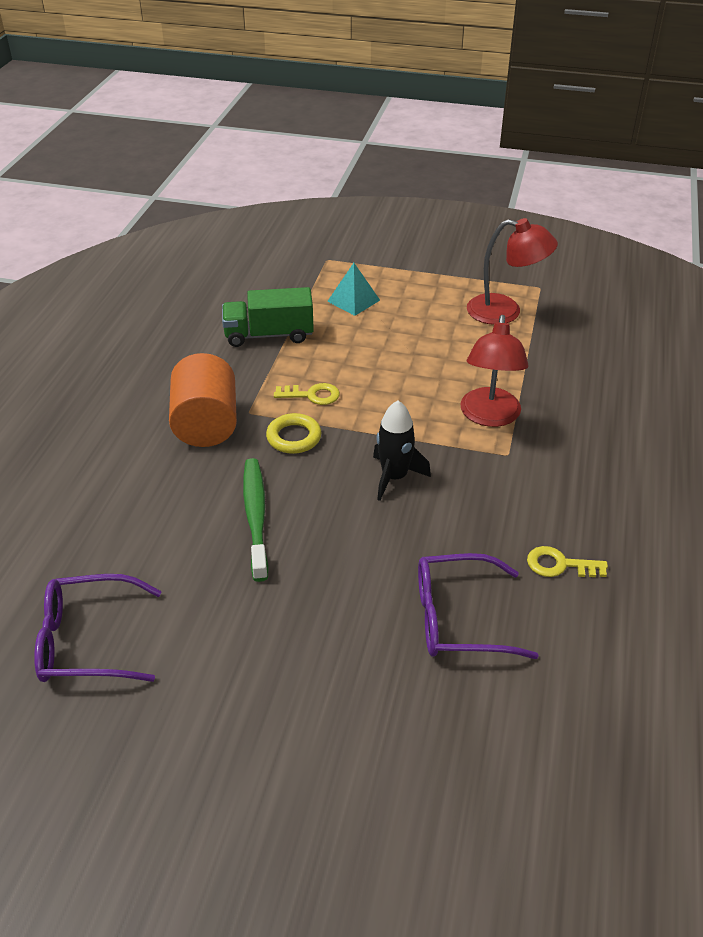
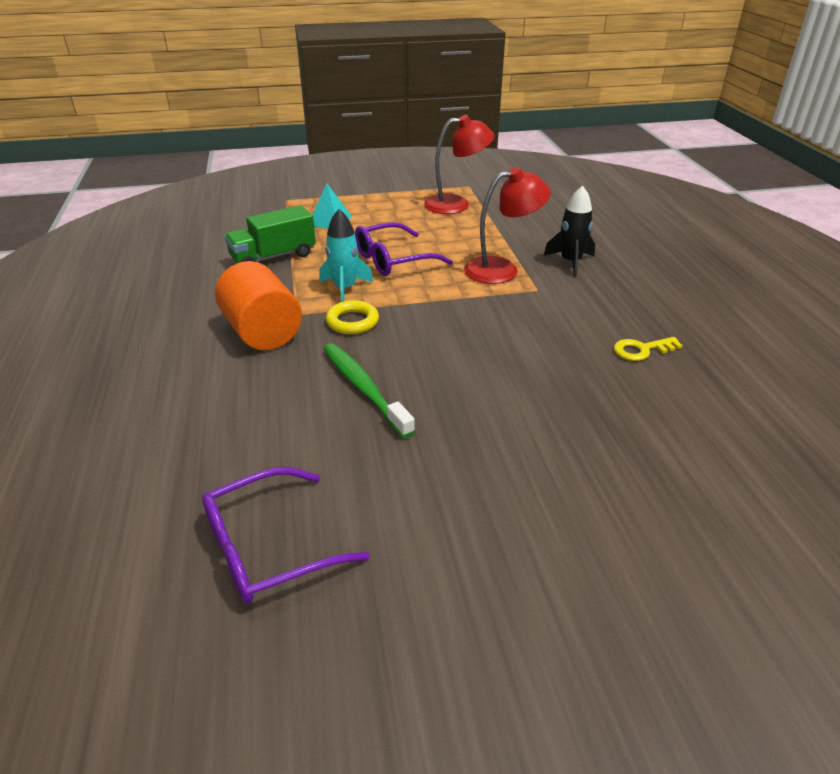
camera: 25 degrees left, 5 degrees down
yellow key [274,383,340,405] -> turquoise rocket [319,209,373,302]
black rocket [373,400,431,501] -> black rocket moved to [544,185,595,277]
purple glasses [418,553,539,659] -> purple glasses moved to [355,222,453,276]
red lamp [460,315,529,427] -> red lamp turned 90 degrees counterclockwise [464,167,551,284]

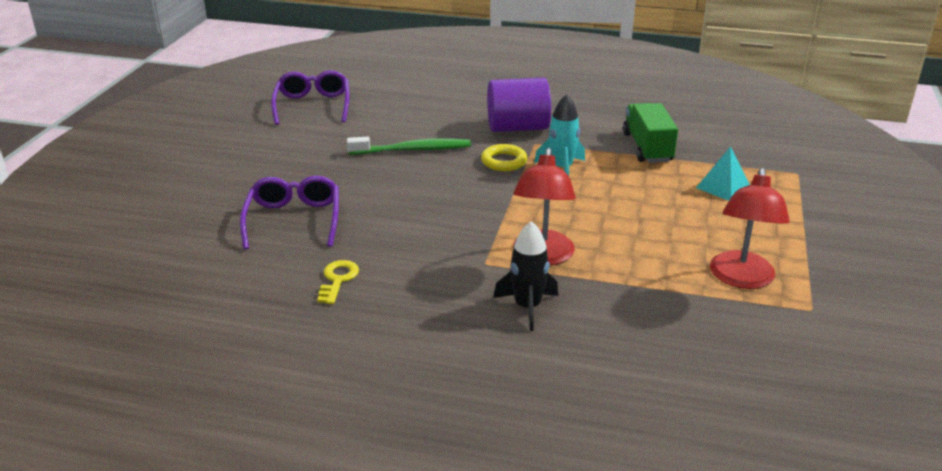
camera: 115 degrees right, 5 degrees down
orange cylinder [215,261,302,350] -> purple cylinder [487,78,551,132]
purple glasses [355,222,453,276] -> purple glasses moved to [240,176,339,249]

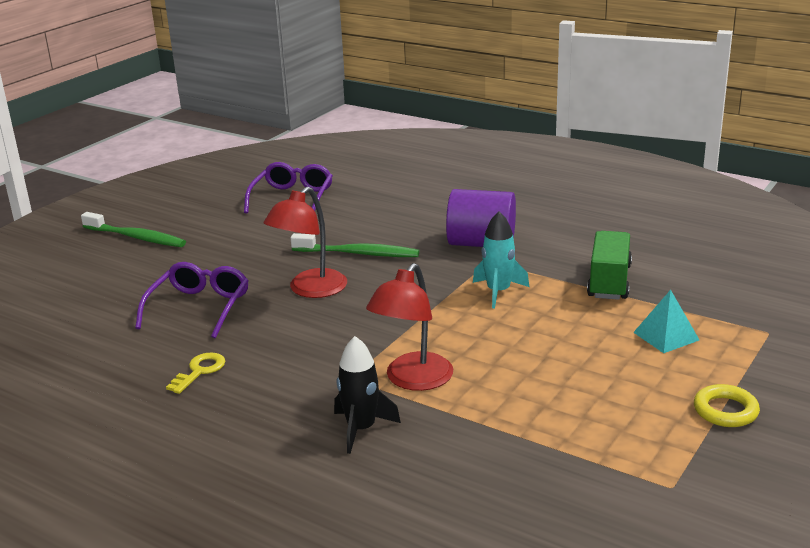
camera: 20 degrees right, 5 degrees down
yellow ring [481,144,528,171] -> yellow ring moved to [694,384,760,427]
red lamp [710,168,790,289] -> red lamp moved to [264,187,347,298]
none -> green toothbrush [81,212,186,247]

